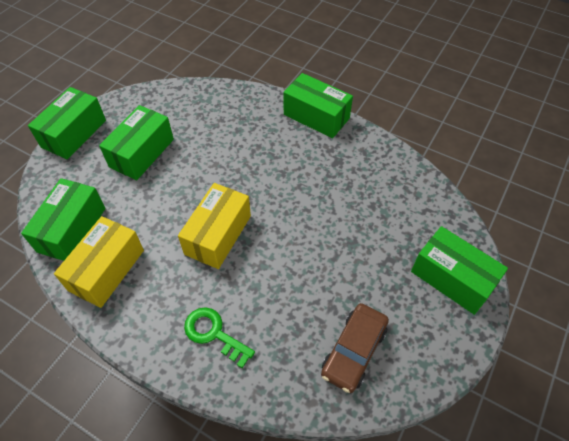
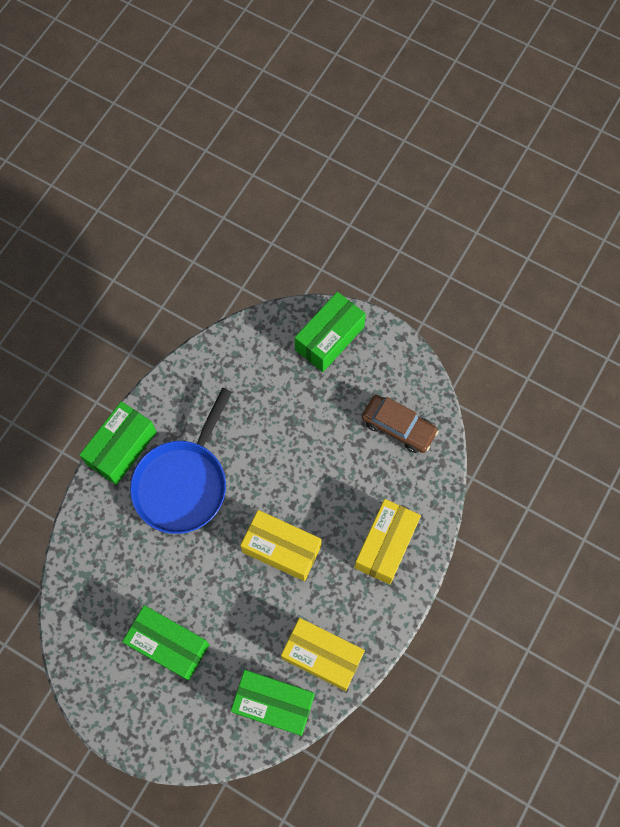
camera: 90 degrees left, 15 degrees up
green box [28,87,106,159] -> none
green key [184,307,255,368] -> yellow box [354,499,421,585]
none -> blue pan [130,388,232,534]

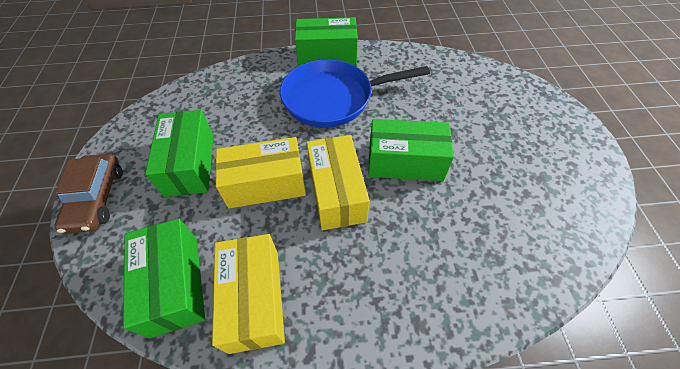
camera: 55 degrees right, 15 degrees down
green box [295,292,366,372] -> green box moved to [368,119,454,181]
yellow box [354,499,421,585] -> yellow box moved to [215,137,306,209]
brown car [361,395,439,453] -> brown car moved to [54,154,123,234]

